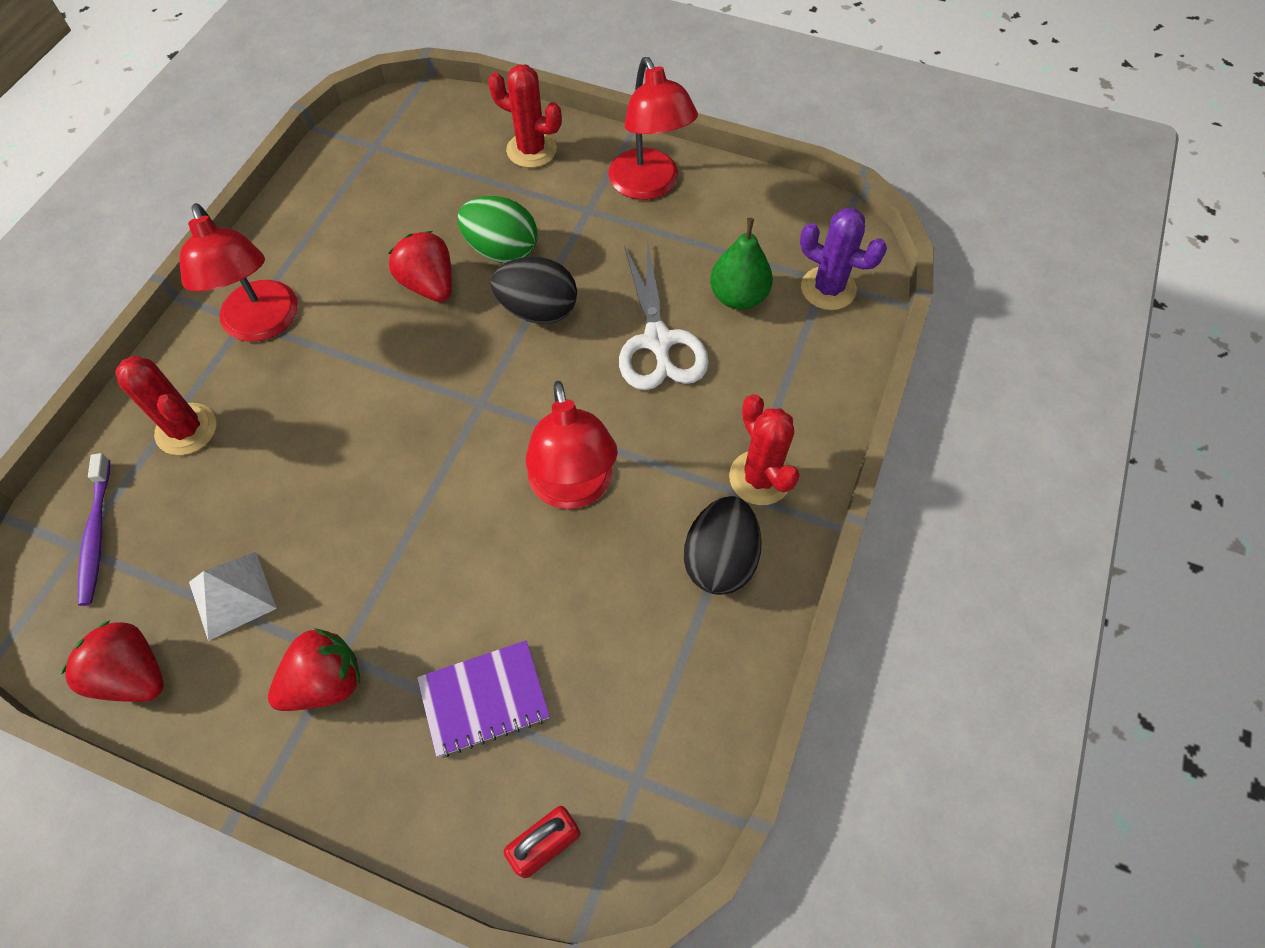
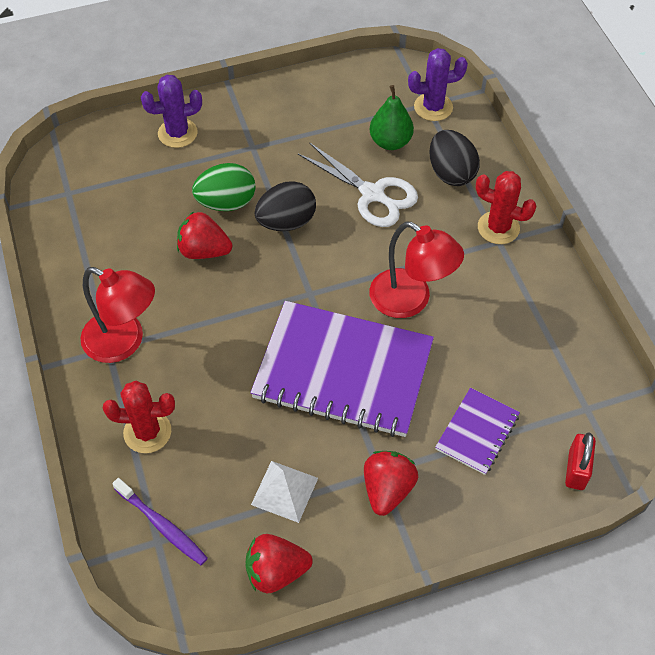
camera: 40 degrees left, 5 degrees down
red cactus [488,64,562,168] -> purple cactus [141,75,202,148]
red lamp [609,57,698,200] -> none
black egg [684,496,762,595] -> black egg moved to [429,130,480,186]
none -> purple notebook [250,301,434,437]

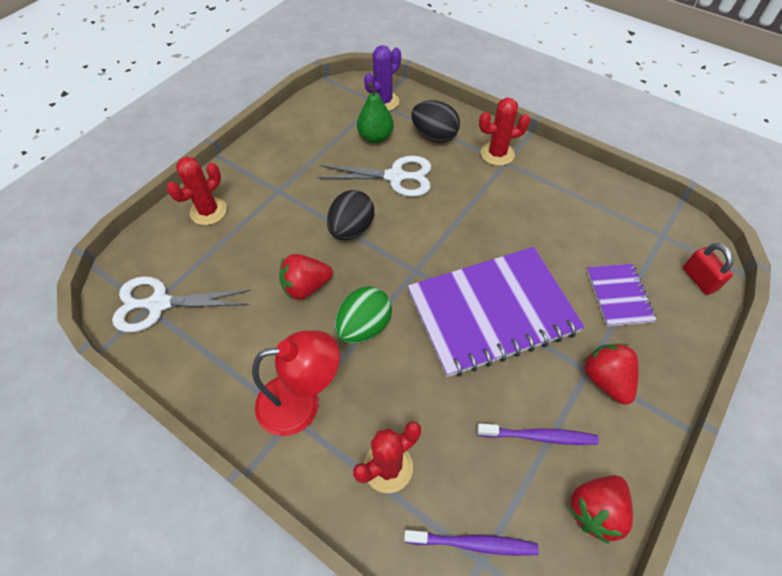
camera: 35 degrees left, 0 degrees up
purple cactus [141,75,202,148] -> red cactus [167,157,227,225]
green egg [192,163,256,211] -> green egg moved to [335,287,392,344]
white pyramid [251,461,318,523] -> purple toothbrush [477,423,599,445]
red lamp [369,221,464,318] -> none
none -> white scissors [112,276,251,332]

